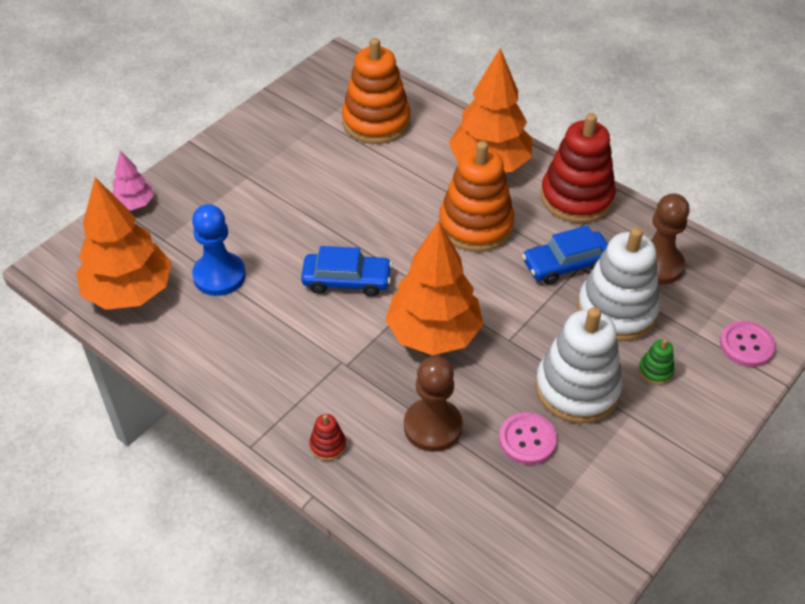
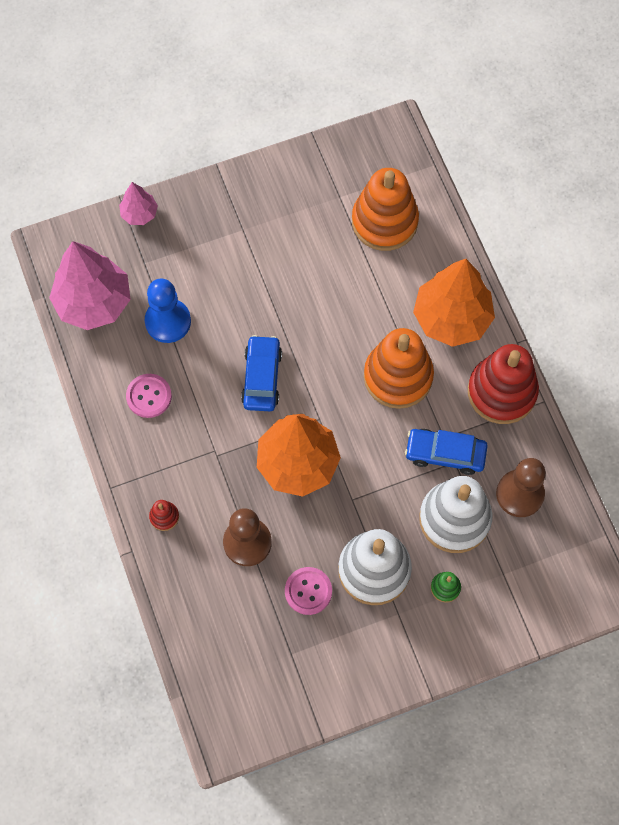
camera: 30 degrees right, 20 degrees up
orange tree [76,177,172,310] -> pink tree [49,241,131,330]
blue car [301,246,392,297] -> blue car turned 120 degrees counterclockwise [241,335,282,411]
pink button [720,321,776,367] -> pink button moved to [126,374,172,418]

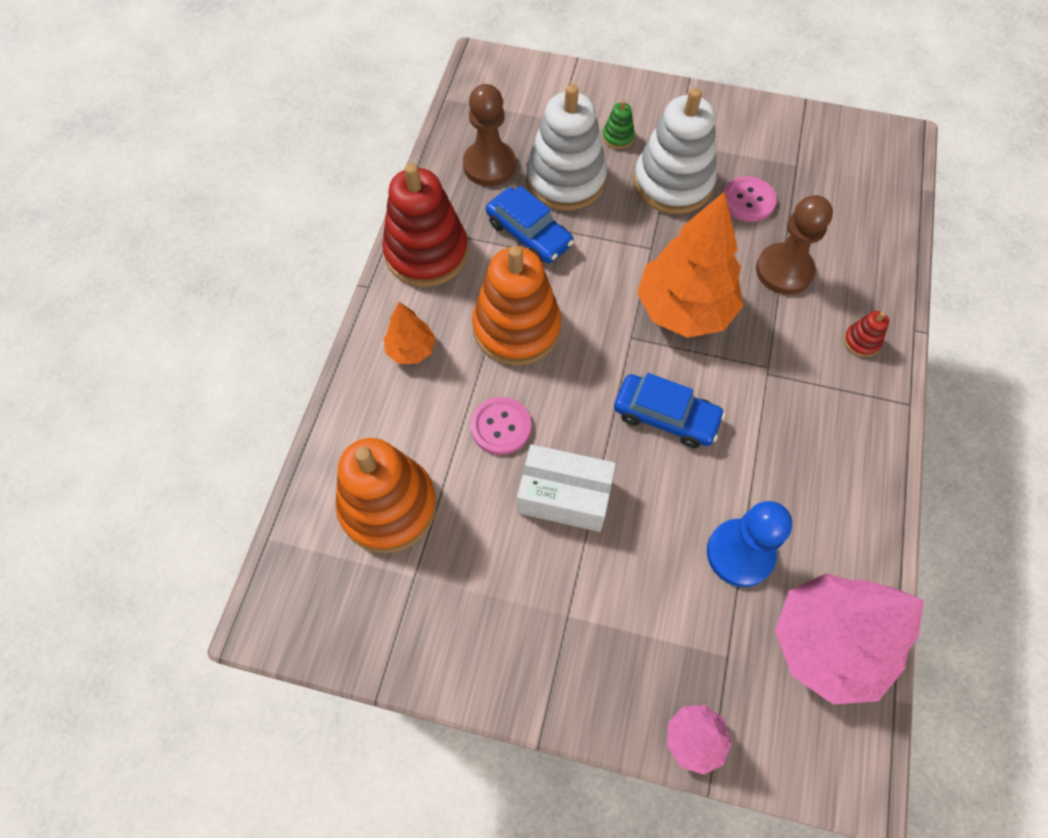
camera: 145 degrees left, 5 degrees down
pink button [126,374,172,418] -> pink button moved to [470,397,531,455]
blue car [241,335,282,411] -> blue car turned 105 degrees counterclockwise [614,373,725,448]
orange tree [413,259,495,347] -> orange tree [384,302,436,364], size x0.49
none -> white box [517,444,616,532]

